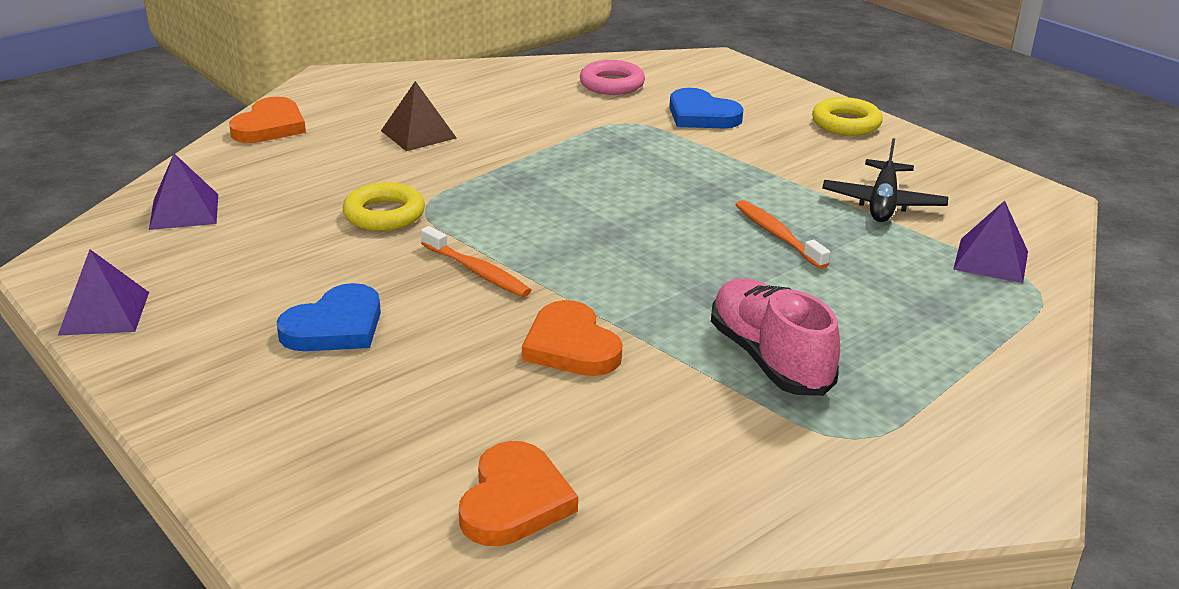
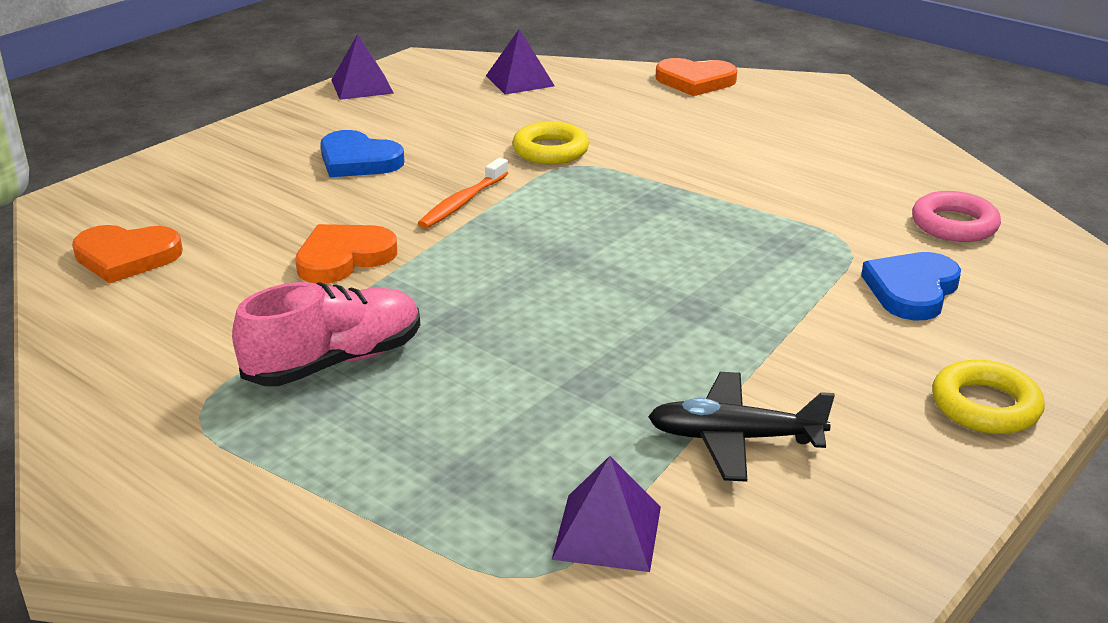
camera: 80 degrees right, 0 degrees up
brown pyramid [381,81,456,151] -> none
orange toothbrush [736,200,830,269] -> none

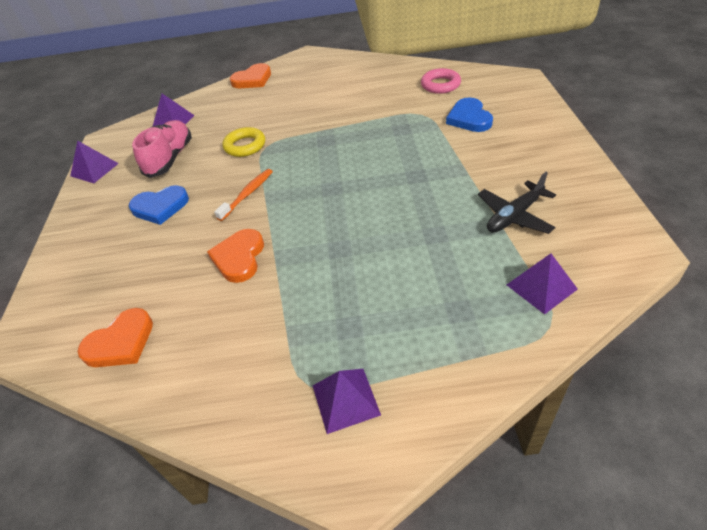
camera: 40 degrees left, 15 degrees up
pink shoe [232,282,420,386] -> pink shoe moved to [132,120,192,178]
orange toothbrush [418,158,508,228] -> orange toothbrush turned 135 degrees counterclockwise [214,169,273,221]
yellow ring [932,360,1045,434] -> none
none -> purple pyramid [313,369,381,434]

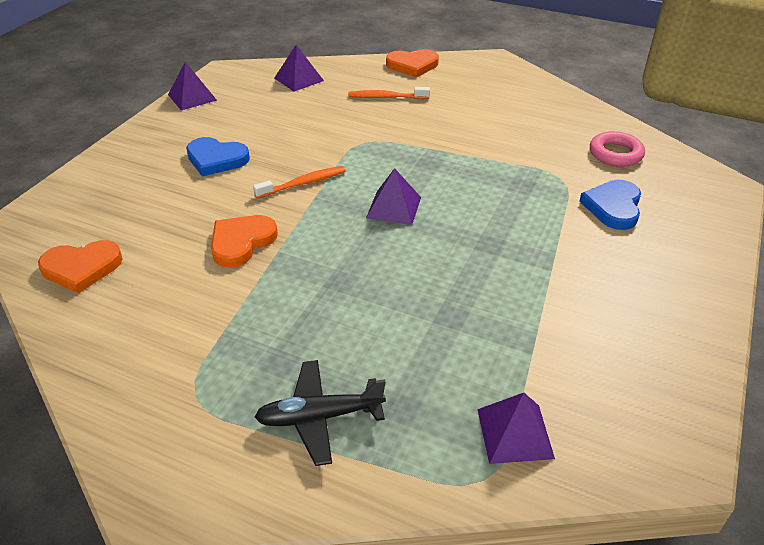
camera: 25 degrees right, 5 degrees down
pink shoe [132,120,192,178] -> none
yellow ring [222,127,265,157] -> none
purple pyramid [313,369,381,434] -> purple pyramid moved to [366,168,421,225]
black plane [478,172,556,234] -> black plane moved to [255,360,386,466]
none -> orange toothbrush [348,87,430,99]

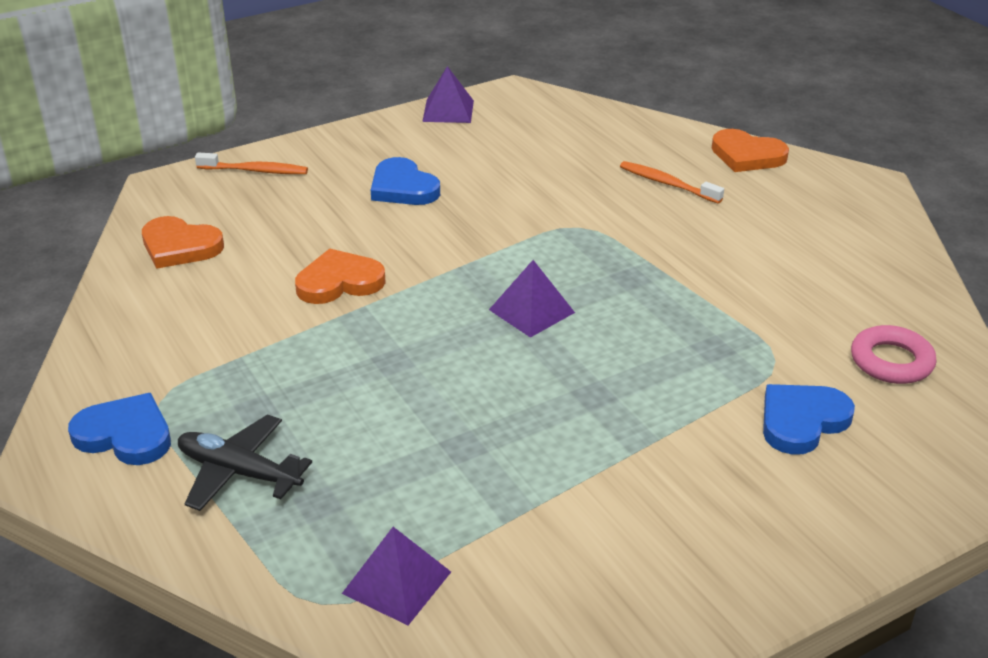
camera: 35 degrees right, 5 degrees down
orange toothbrush [253,166,346,199] -> orange toothbrush moved to [195,152,308,174]
purple pyramid [274,45,324,92] -> none
none -> blue heart [68,393,171,465]

